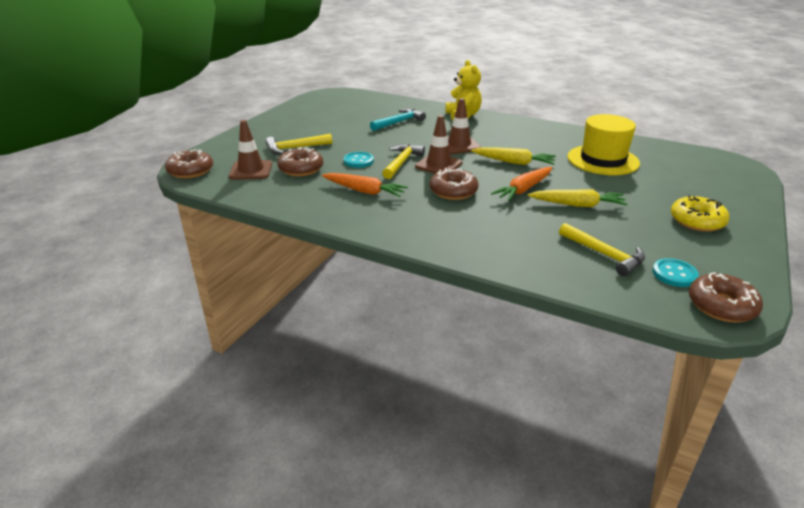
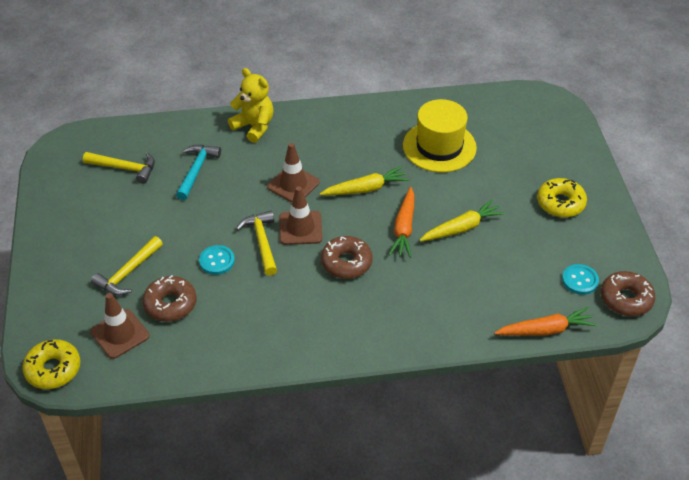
camera: 35 degrees left, 15 degrees up
brown donut [165,149,213,178] -> yellow donut [22,339,81,389]
orange carrot [322,173,408,197] -> orange carrot moved to [494,307,597,336]
yellow hammer [559,223,645,276] -> yellow hammer moved to [83,152,155,184]

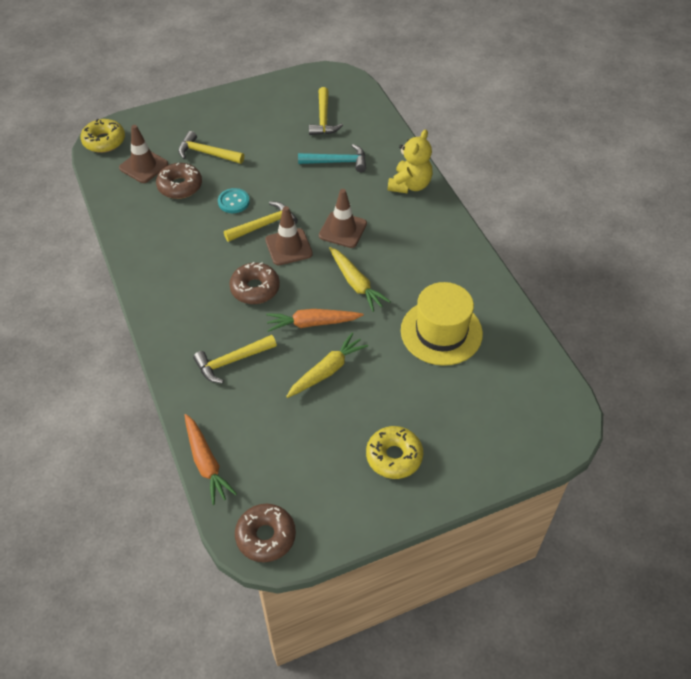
camera: 75 degrees right, 5 degrees up
yellow carrot [419,200,505,241] -> yellow carrot turned 90 degrees counterclockwise [286,333,368,398]
turquoise button [562,264,599,295] -> none
none -> yellow hammer [193,335,277,383]

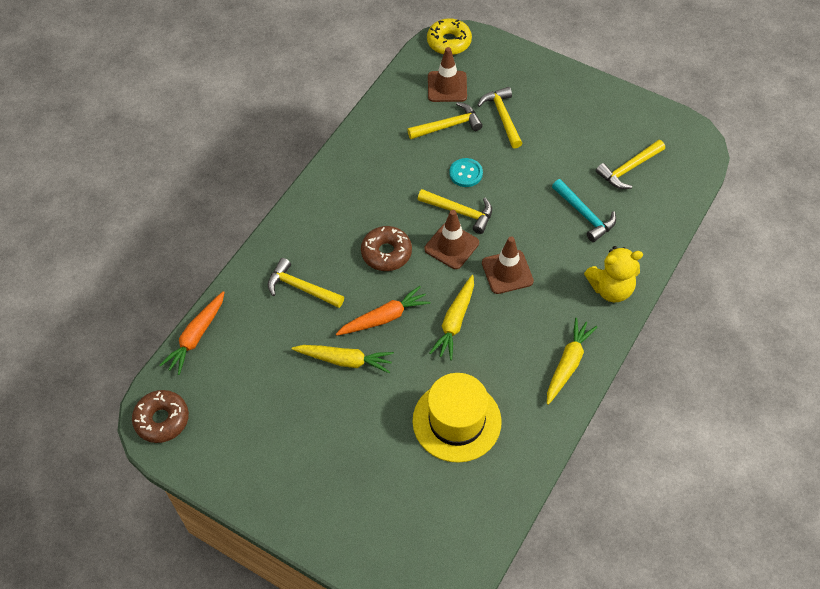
camera: 55 degrees right, 5 degrees up
brown donut [156,162,202,199] -> yellow hammer [407,102,483,139]
orange carrot [266,309,363,332] -> orange carrot turned 105 degrees clockwise [336,286,431,336]
yellow donut [366,426,423,479] -> none
none -> yellow carrot [547,318,597,405]

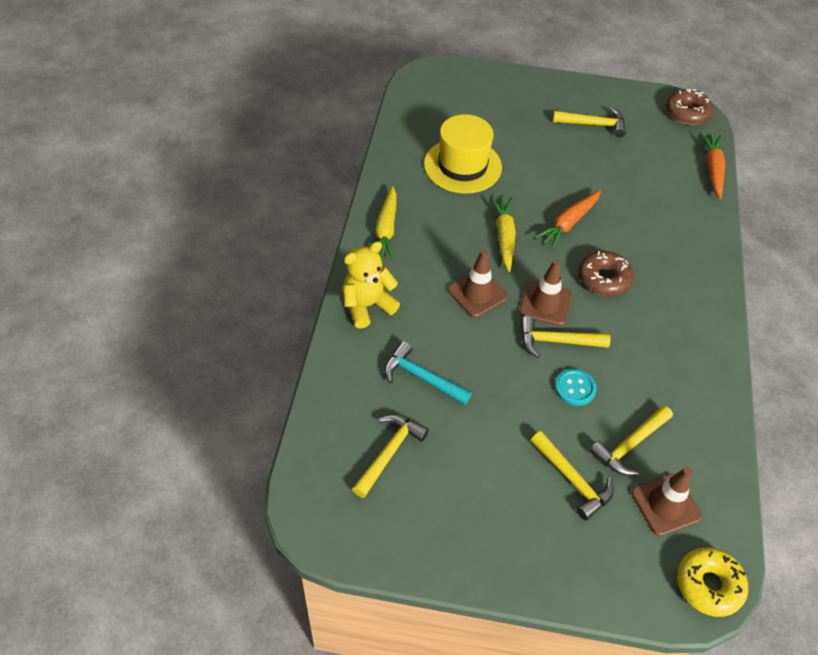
camera: 155 degrees right, 5 degrees down
yellow hammer [268,258,344,308] -> yellow hammer moved to [553,107,626,137]
yellow carrot [292,345,394,373] -> none

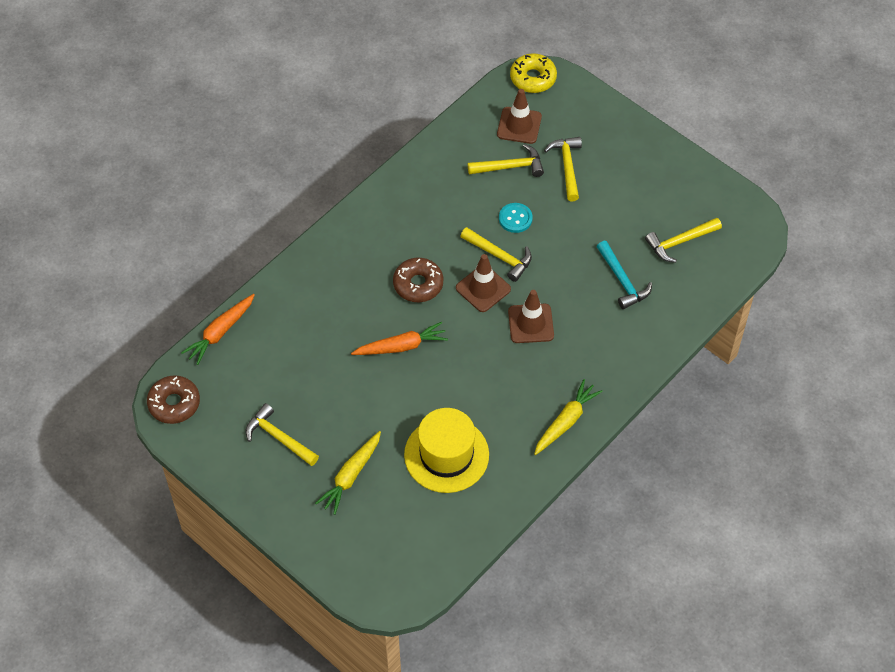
camera: 145 degrees left, 5 degrees up
yellow teddy bear [343,241,400,329] -> none
yellow carrot [490,197,516,272] -> yellow carrot moved to [315,431,381,515]

